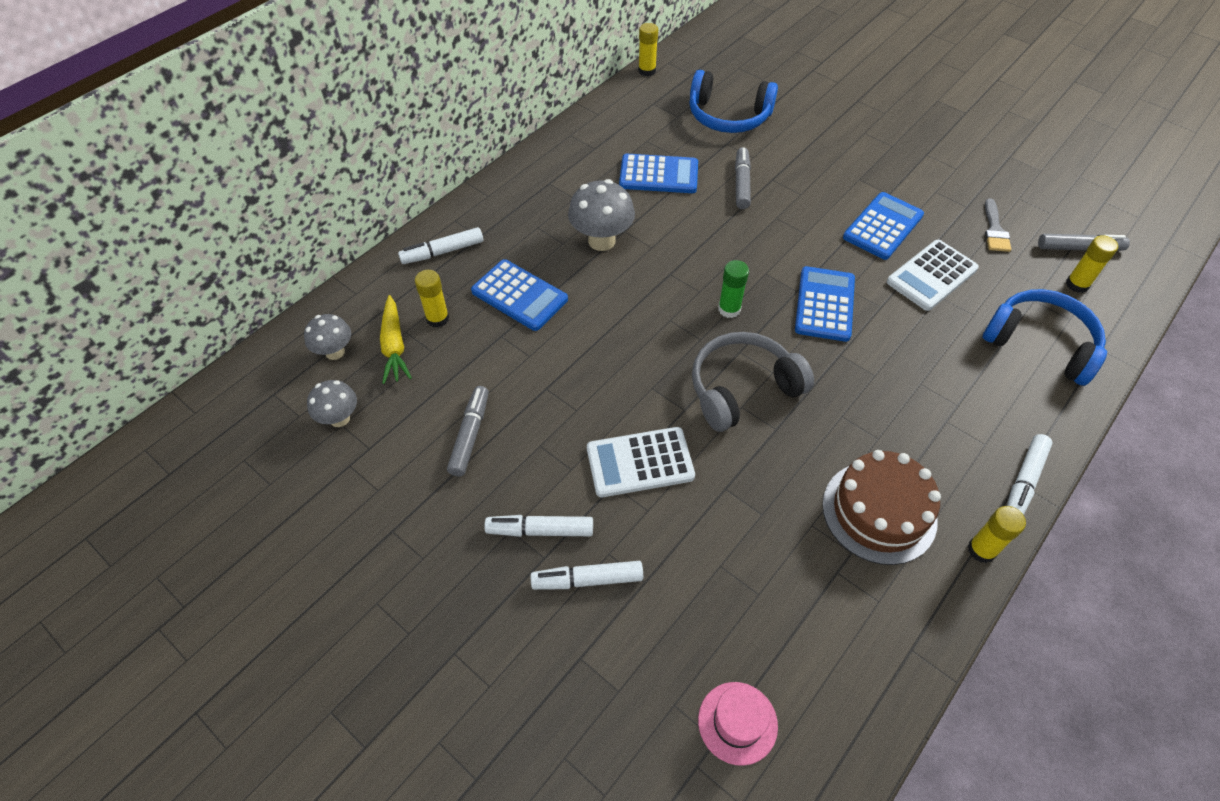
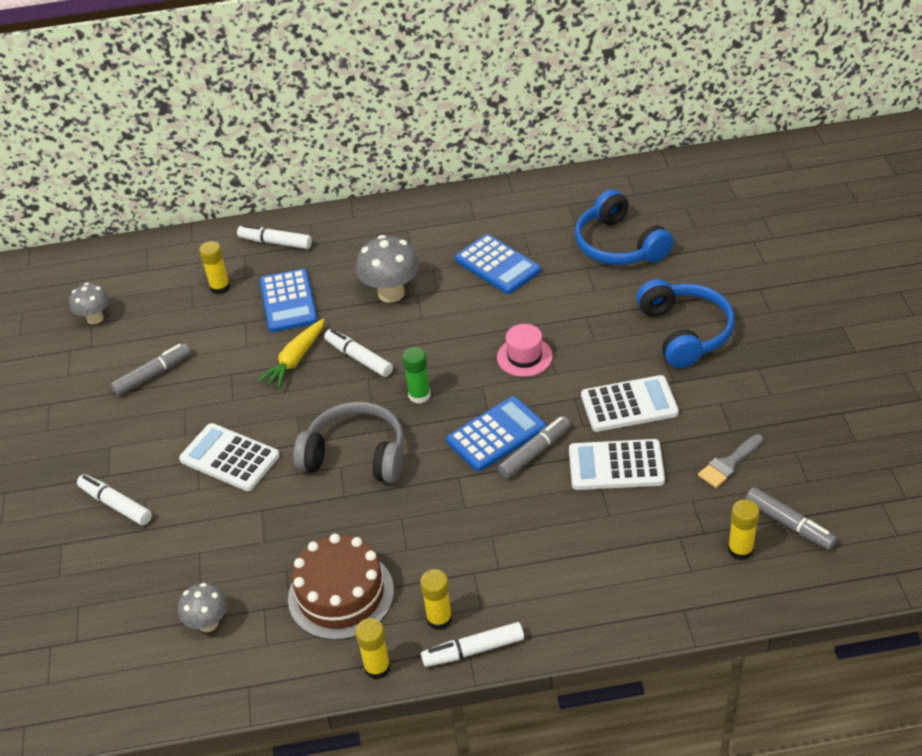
camera: 45 degrees right, 10 degrees down
grey mushroom [304,314,351,360] -> grey mushroom moved to [178,583,227,632]
yellow carrot [380,295,412,384] -> yellow carrot moved to [257,319,325,389]
white marker [484,515,593,537] -> white marker moved to [324,329,393,377]
yellow glue stick [638,23,658,76] -> yellow glue stick moved to [420,569,452,630]
pink hat [698,682,778,766] -> pink hat moved to [497,324,553,377]
grey marker [735,147,751,209] -> grey marker moved to [498,416,571,479]
blue calculator [843,192,924,260] -> white calculator [581,375,679,432]
blue headphones [982,289,1107,386] -> blue headphones moved to [636,279,735,368]

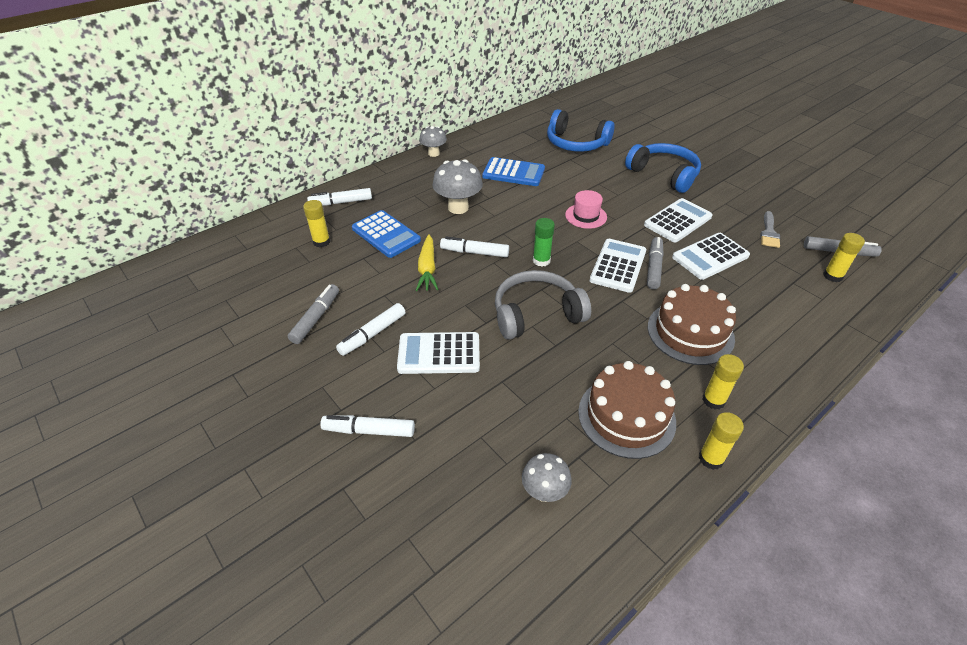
camera: 35 degrees left, 0 degrees up
grey mushroom [69,283,109,324] -> grey mushroom moved to [419,126,447,157]
white marker [421,622,524,667] -> white marker moved to [336,303,405,356]
blue calculator [446,396,546,472] -> white calculator [590,239,646,293]
none -> brown cake [648,284,736,365]

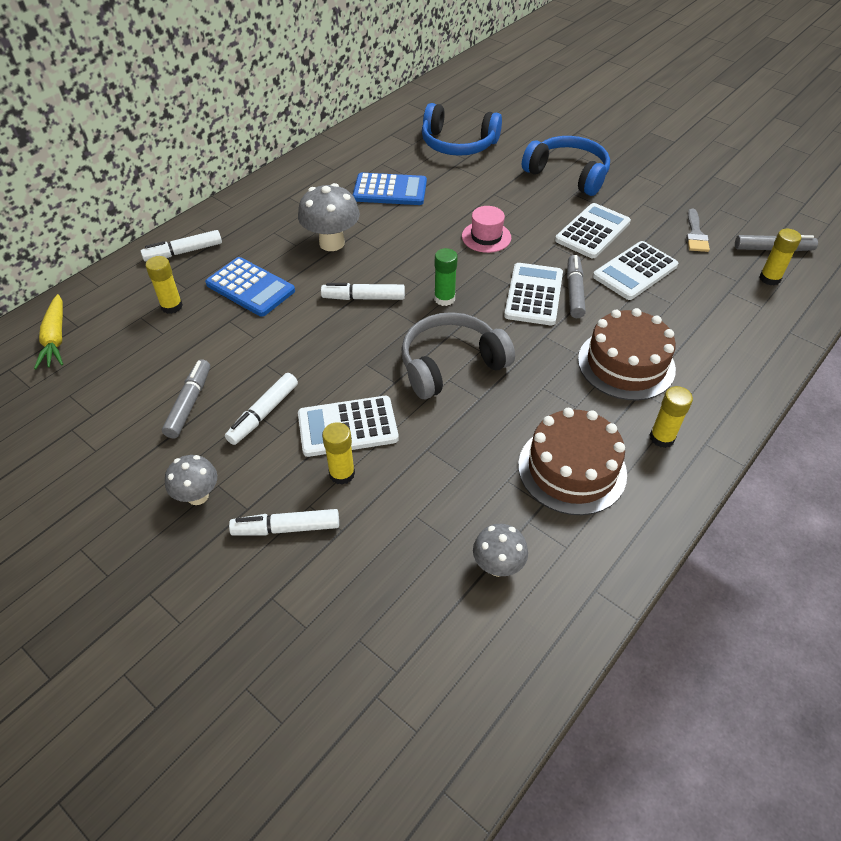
camera: 10 degrees left, 5 degrees up
yellow carrot [416,234,439,291] -> yellow carrot moved to [34,294,63,370]
grey mushroom [419,126,447,157] -> grey mushroom moved to [165,455,217,505]
yellow glue stick [699,412,744,470] -> yellow glue stick moved to [322,422,355,485]

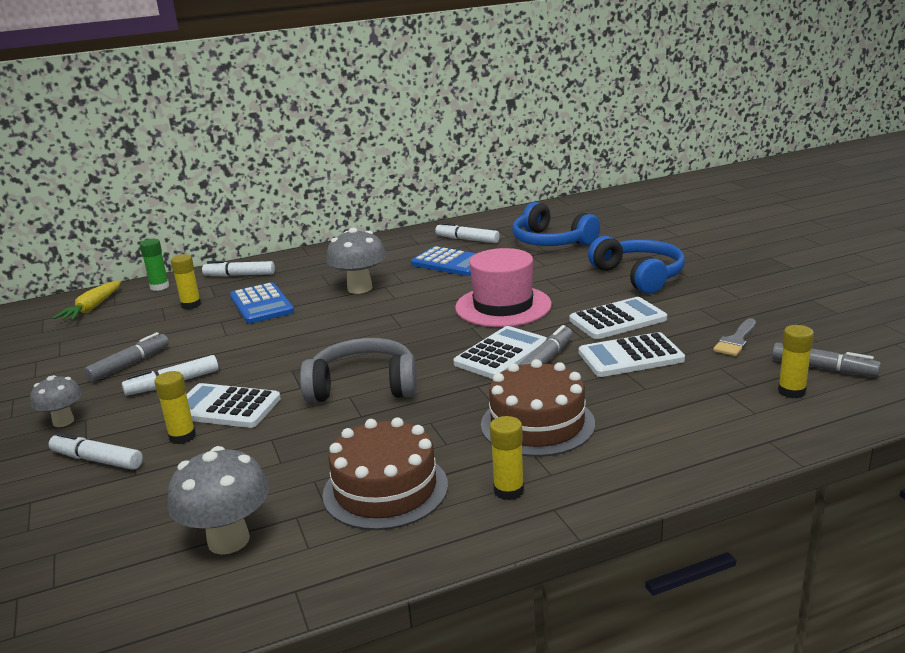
camera: 30 degrees right, 25 degrees down
white marker [321,283,405,300] -> white marker moved to [435,222,500,243]
green glue stick [434,248,458,306] -> green glue stick moved to [140,239,169,291]
pink hat [462,206,511,253] -> pink hat [455,248,552,327], size x1.81
grey mushroom [473,524,528,577] -> grey mushroom [168,446,269,555], size x1.60

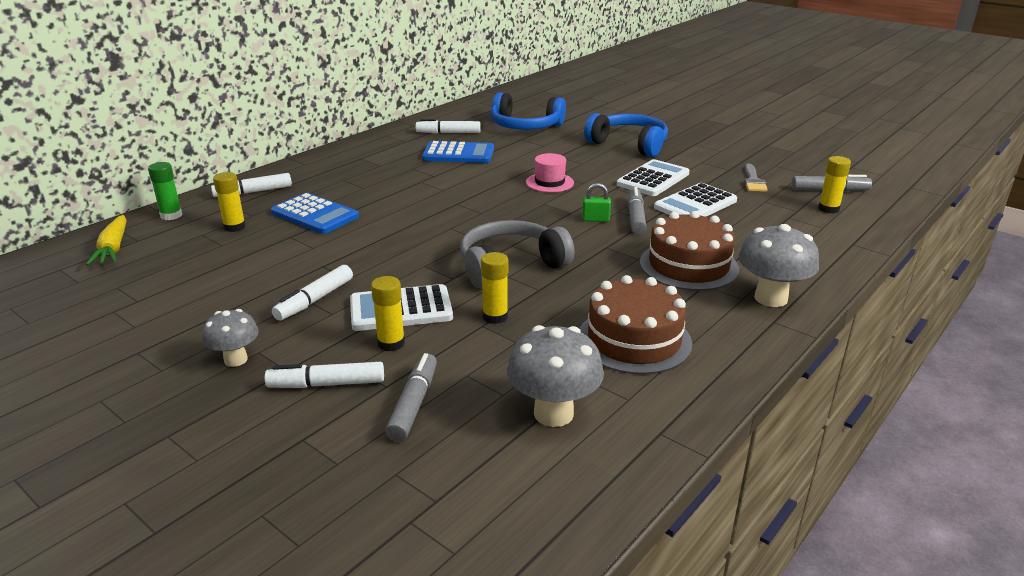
camera: 30 degrees left, 5 degrees up
grey marker [84,332,169,382] -> grey marker moved to [386,353,437,442]
grey mushroom [326,228,386,294] -> grey mushroom moved to [738,224,819,307]
white calculator [453,326,547,379] -> green padlock [582,183,611,222]
pink hat [455,248,552,327] -> pink hat [526,153,574,192], size x0.55
yellow glue stick [490,416,524,500] -> yellow glue stick moved to [481,252,508,324]

